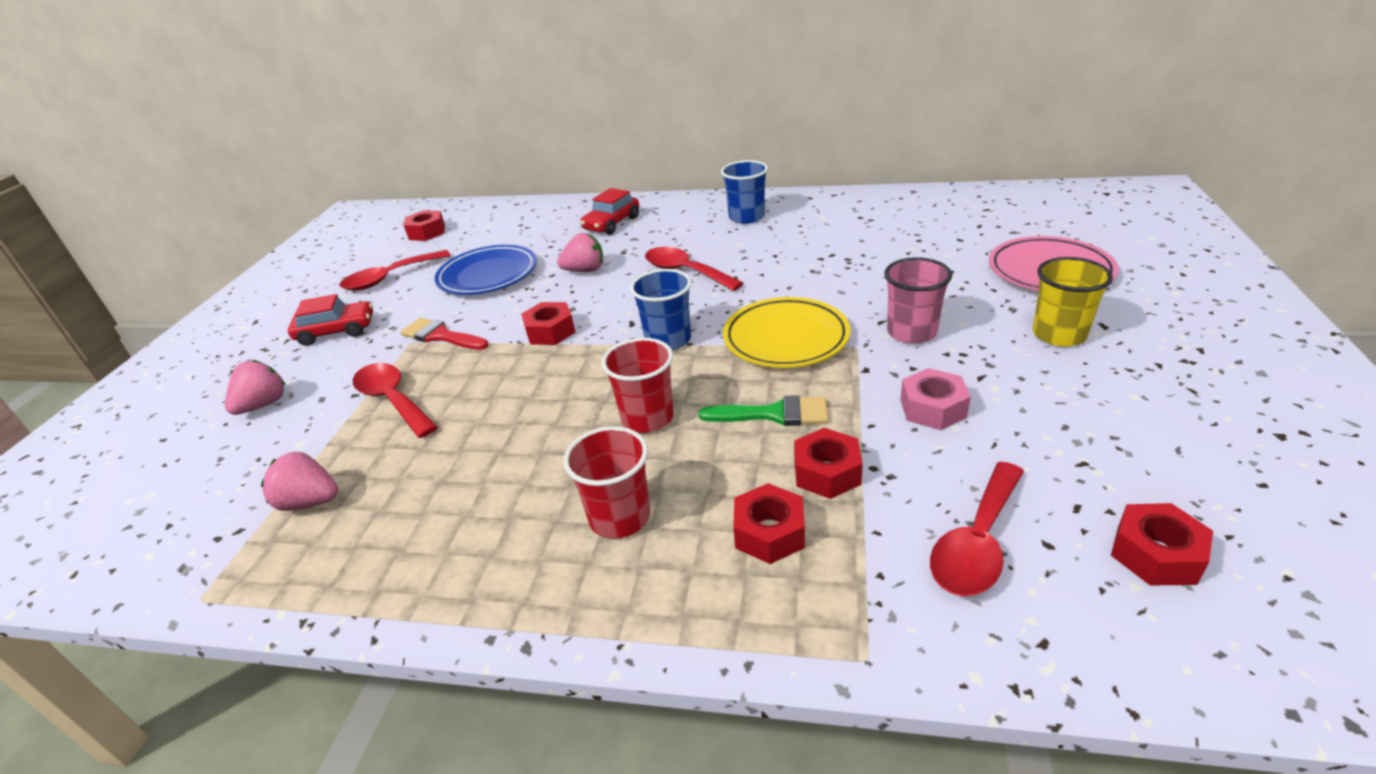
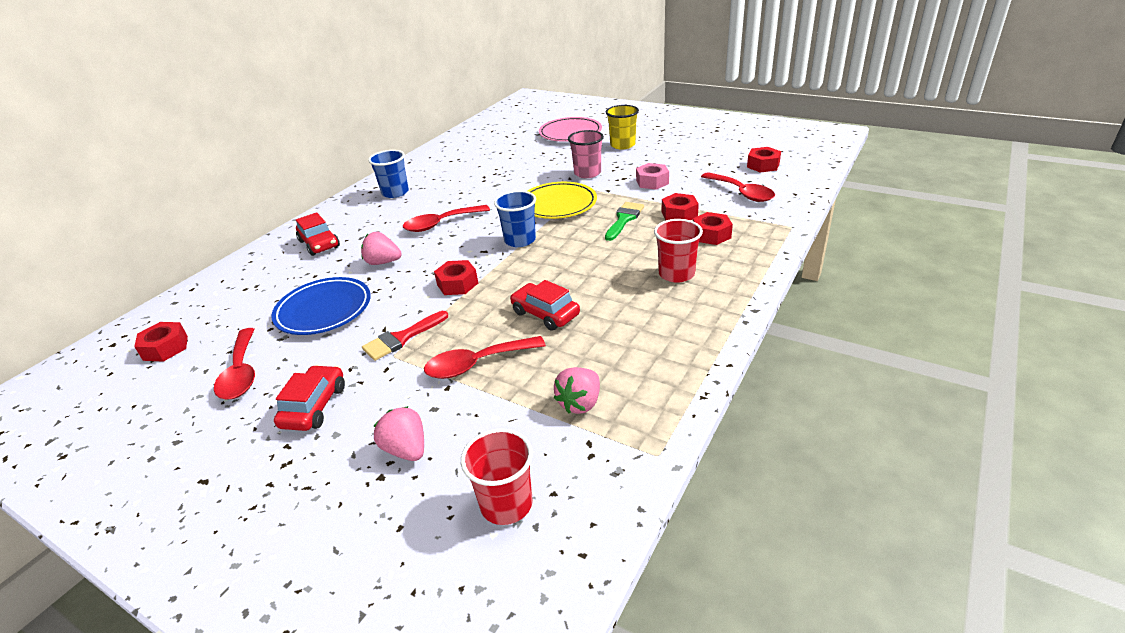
camera: 70 degrees left, 0 degrees up
pink strawberry [557,233,603,272] -> pink strawberry turned 90 degrees counterclockwise [361,232,402,265]
red cup [602,338,673,433] -> red cup moved to [461,429,533,525]
none -> red car [510,280,580,331]

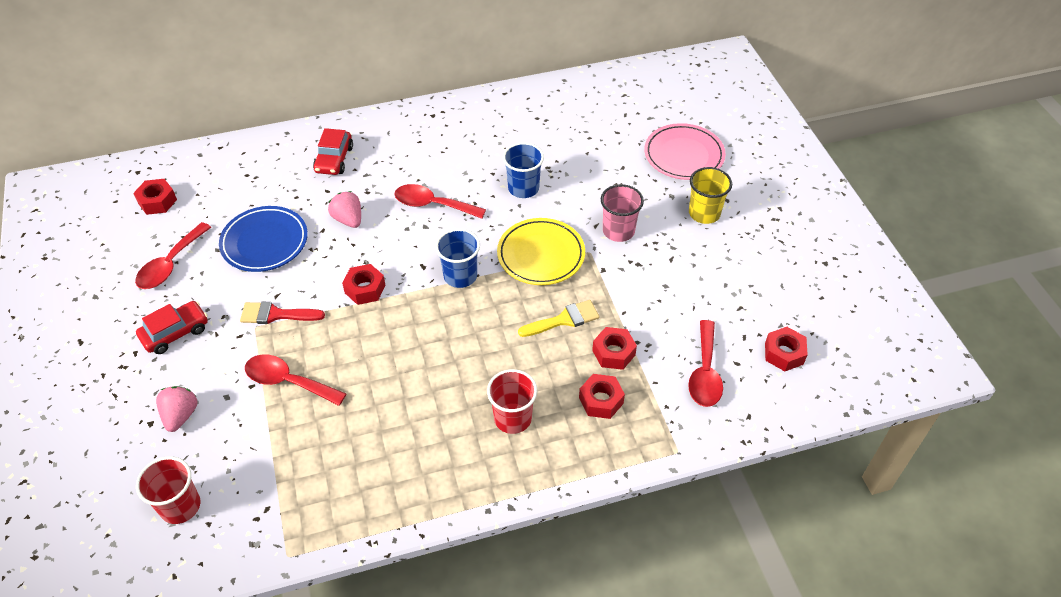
camera: 40 degrees right, 15 degrees up
blue cup [368,150,409,198] -> blue cup moved to [503,142,544,198]
red car [510,280,580,331] -> none
pink strawberry [554,367,600,414] -> none
green brush [605,202,644,241] -> yellow brush [518,300,599,337]
pink nut [636,163,669,190] -> none

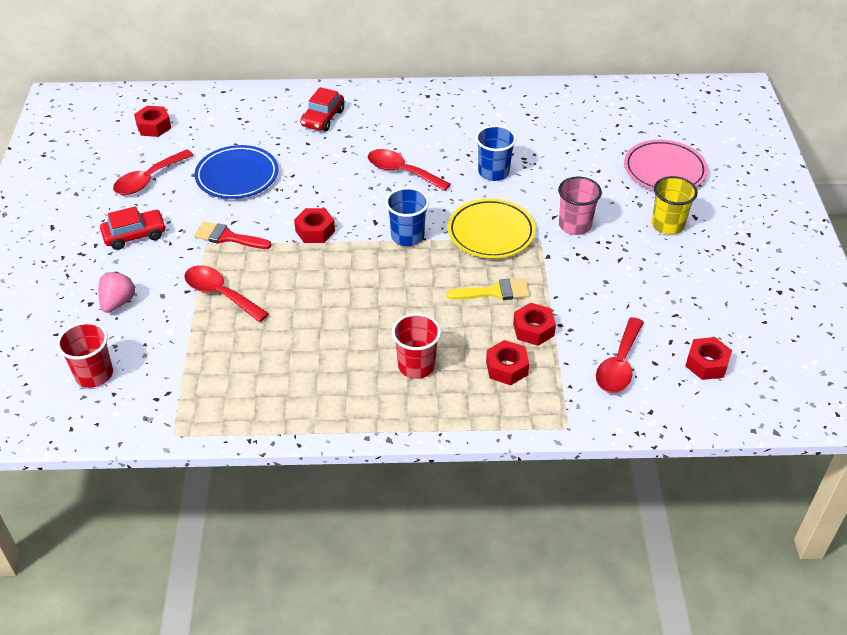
camera: 15 degrees right, 5 degrees down
pink strawberry [328,191,361,228] -> none

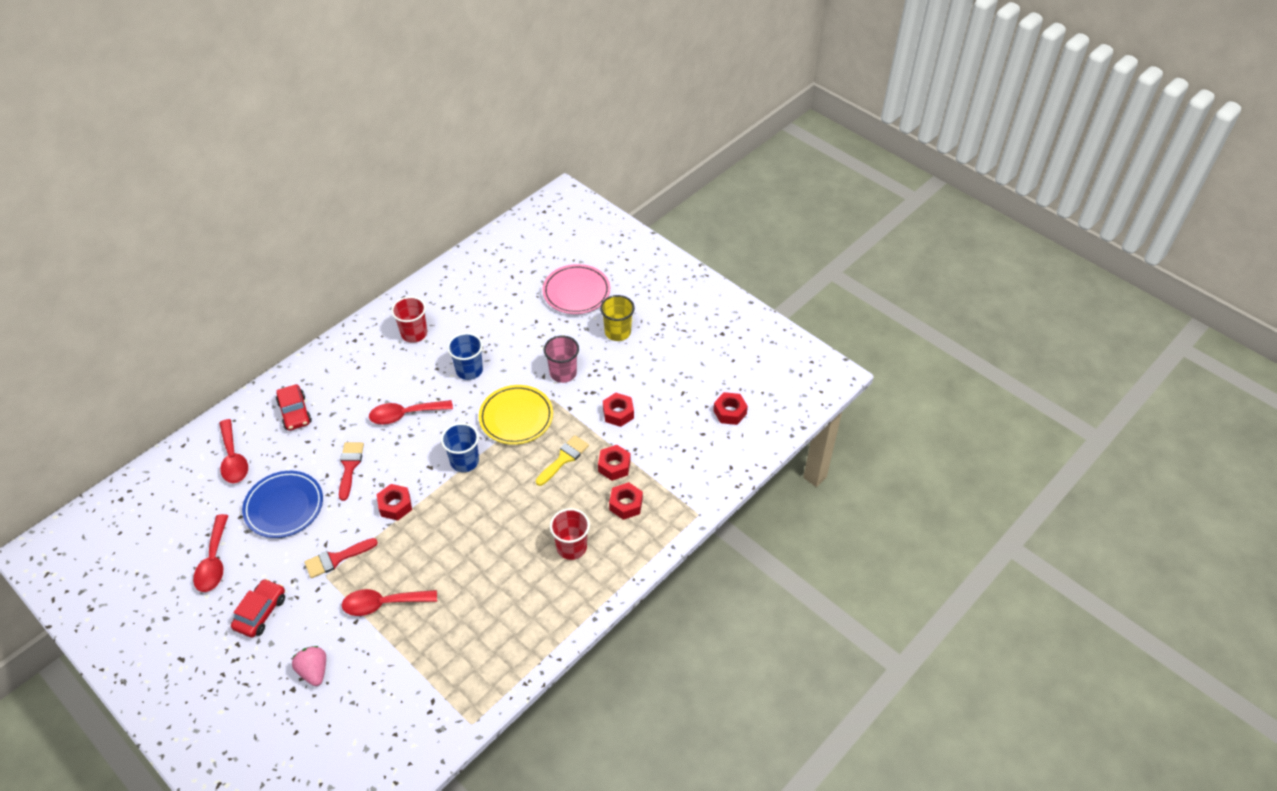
camera: 45 degrees left, 5 degrees up
red cup [57,322,113,388] -> red cup moved to [391,296,427,343]
red nut [134,106,171,137] -> red nut moved to [603,393,634,427]
red spoon [596,317,644,393] -> red spoon moved to [219,419,248,483]
none -> red brush [339,442,364,501]

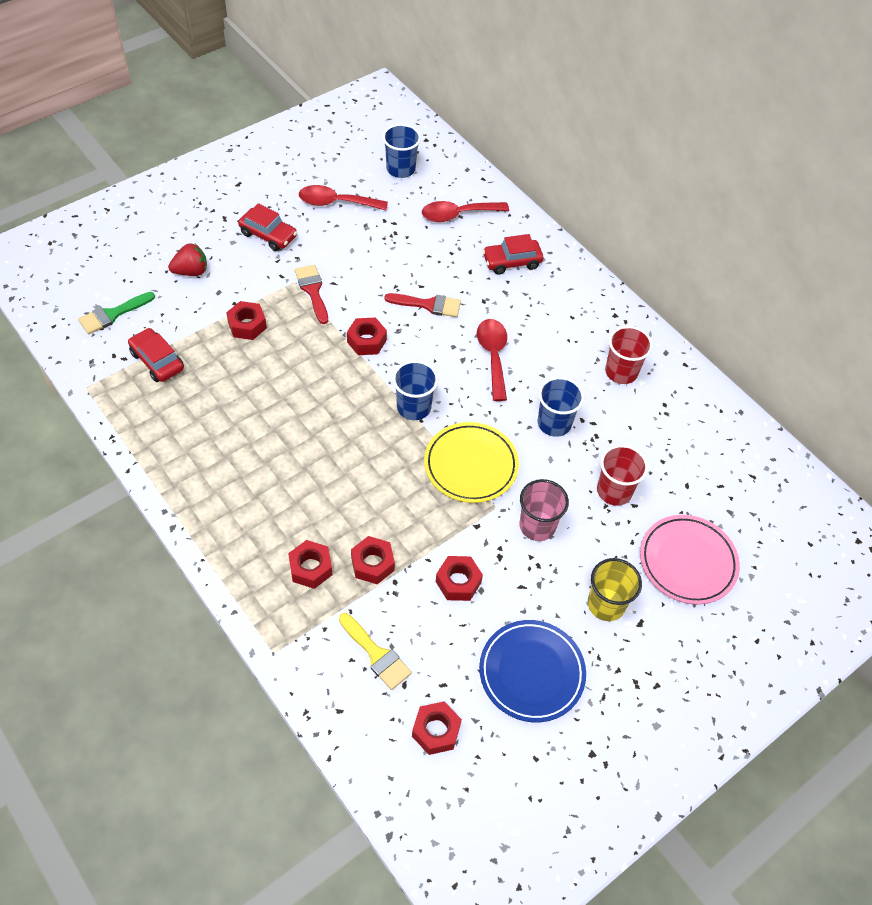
camera: 95 degrees right, 5 degrees up
blue plate [242,471,323,538] -> blue plate moved to [479,620,586,722]
pink strawberry [292,646,326,686] -> red strawberry [168,244,207,276]
red spoon [342,589,437,616] -> red nut [226,301,267,340]
yellow brush [536,435,589,486] -> yellow brush moved to [339,613,412,690]
red cup [550,508,590,560] -> red cup moved to [597,445,648,506]
none -> green brush [78,292,155,334]
none -> red car [128,328,184,382]
none -> blue cup [382,124,421,178]

